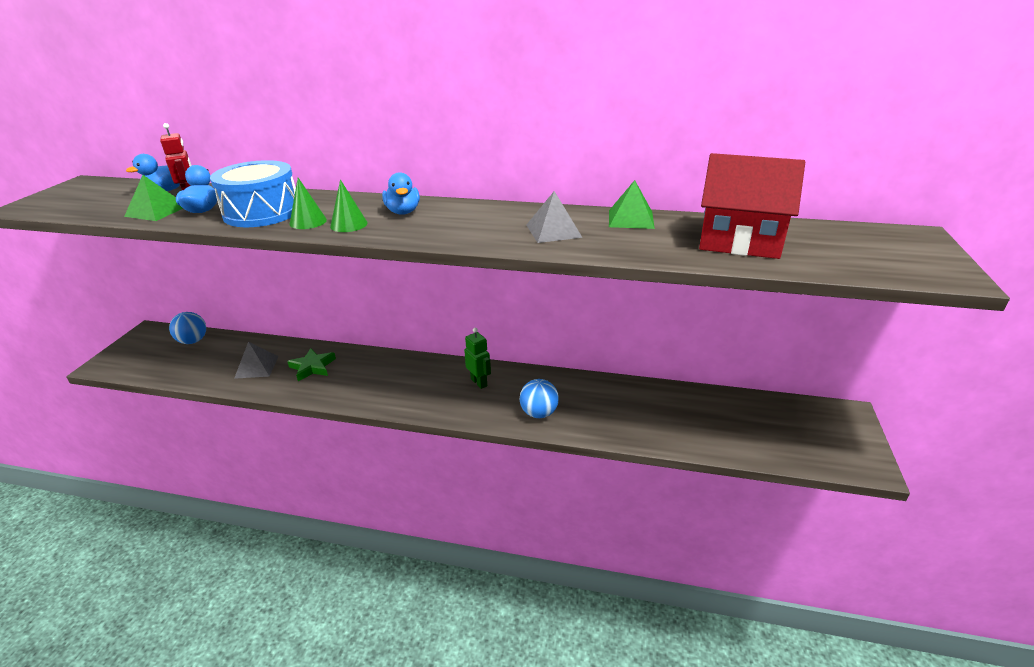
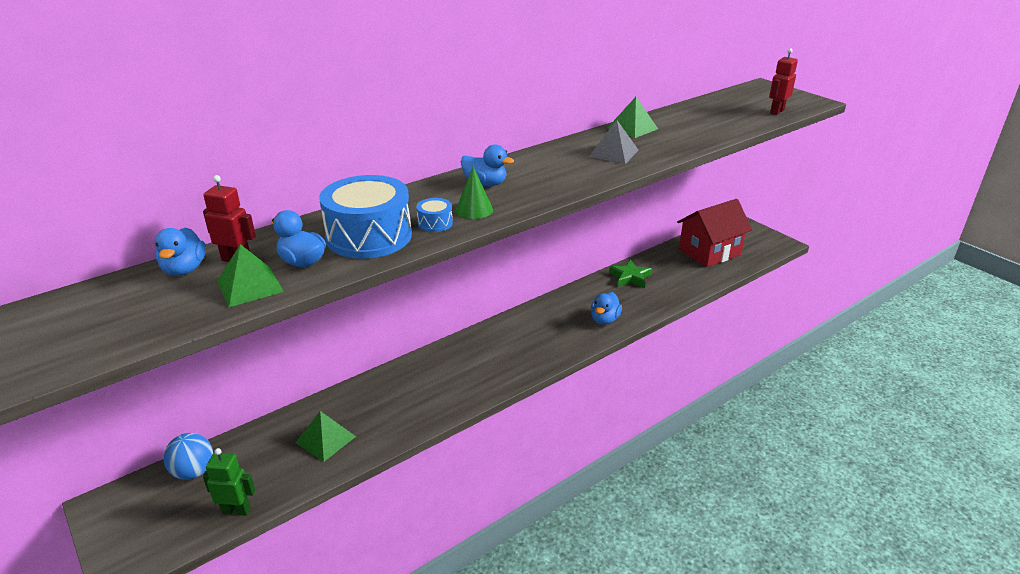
camera: 50 degrees left, 0 degrees up
grey pyramid [234,342,279,379] -> green pyramid [295,411,356,462]
green star [287,348,336,381] -> green star moved to [609,260,652,288]
green cone [289,178,327,229] -> blue drum [416,198,453,232]
green robot [464,328,491,389] -> green robot moved to [203,448,255,516]
blue ball [520,379,559,418] -> blue duck [591,292,622,325]
red house [699,153,805,259] -> red house moved to [677,199,752,267]
none -> red robot [769,48,798,115]

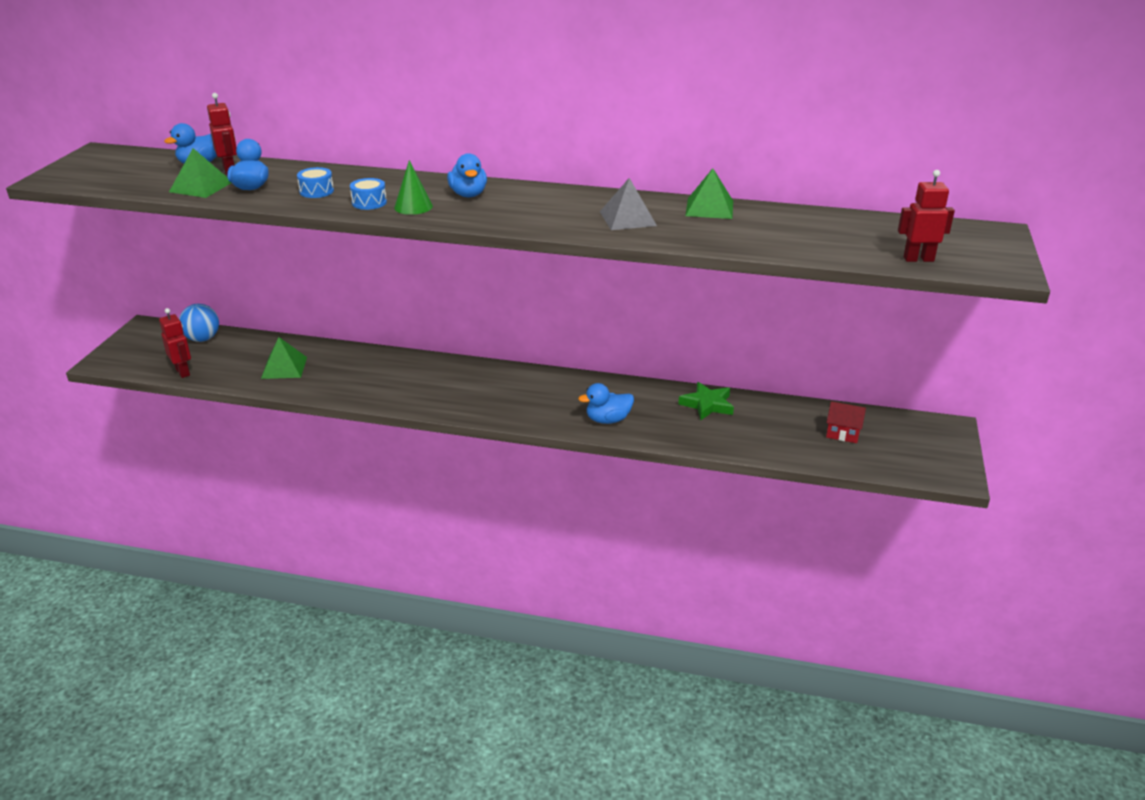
camera: 50 degrees right, 0 degrees up
green robot [203,448,255,516] -> red robot [159,308,191,378]
blue drum [319,175,412,259] -> blue drum [297,167,334,198], size x0.43
red house [677,199,752,267] -> red house [826,401,866,443], size x0.46

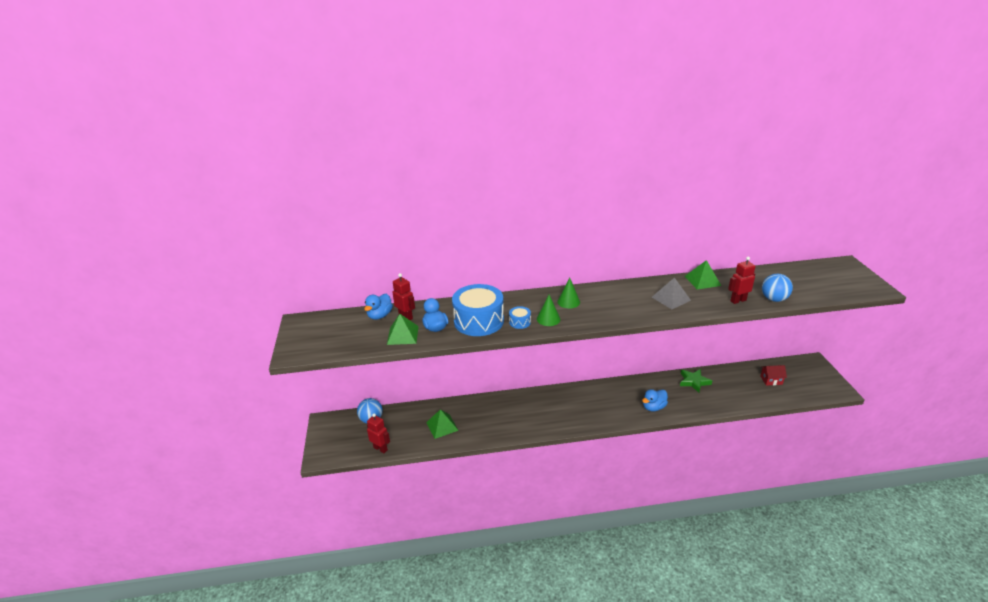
camera: 20 degrees left, 0 degrees up
blue drum [297,167,334,198] -> blue drum [452,284,504,336], size x2.34
blue duck [447,153,487,197] -> green cone [557,278,580,309]
red robot [898,170,955,262] -> red robot moved to [728,257,756,304]
none -> blue ball [762,274,793,302]

